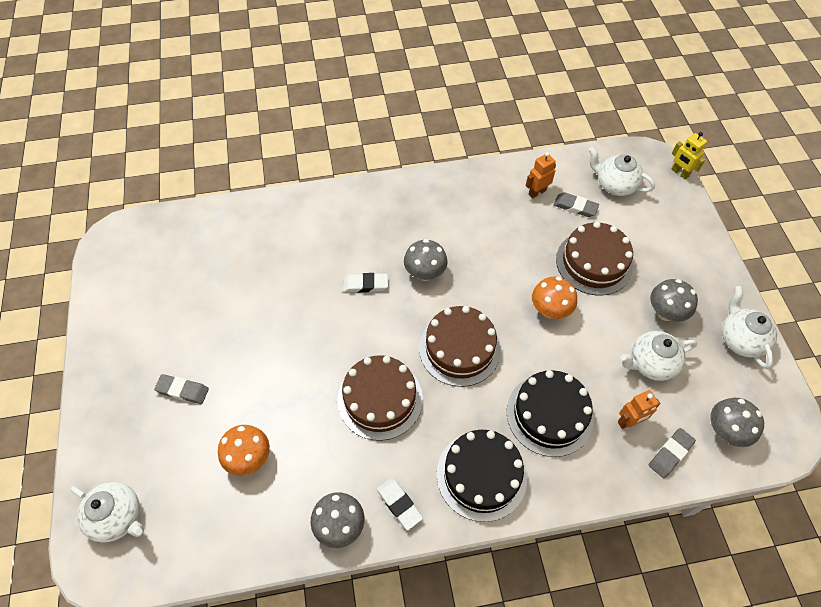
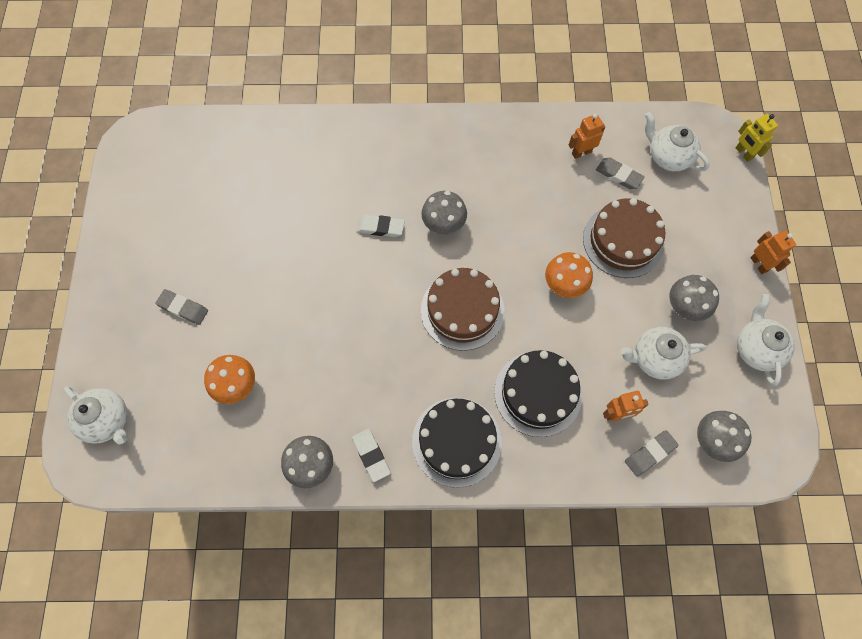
camera: 10 degrees right, 10 degrees up
brown cake [337,355,423,441] -> none
none -> orange robot [750,231,796,274]

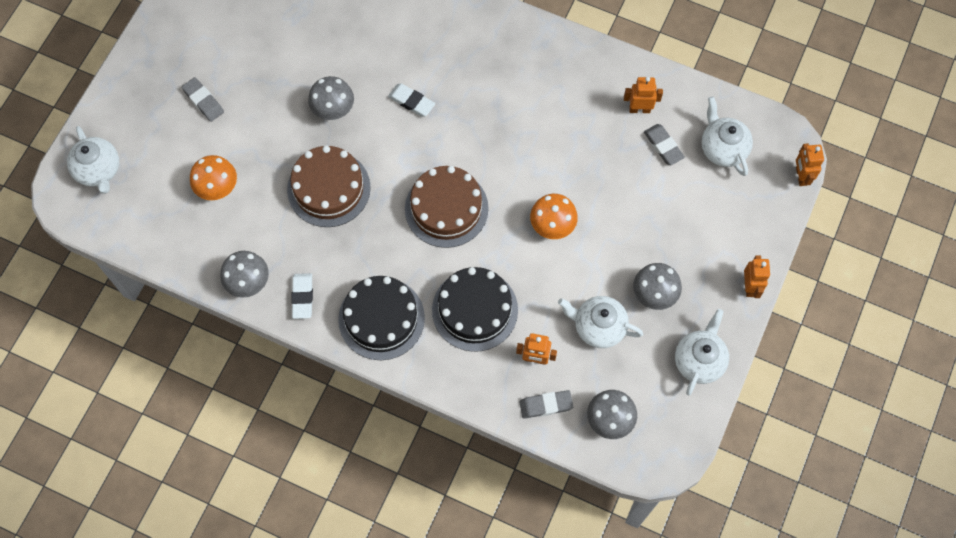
camera: 25 degrees right, 0 degrees up
grey mushroom [421,191,467,234] -> grey mushroom moved to [308,76,354,120]
brown cake [583,198,666,278] -> brown cake moved to [287,146,371,227]
yellow robot [736,114,778,162] -> orange robot [796,143,824,186]

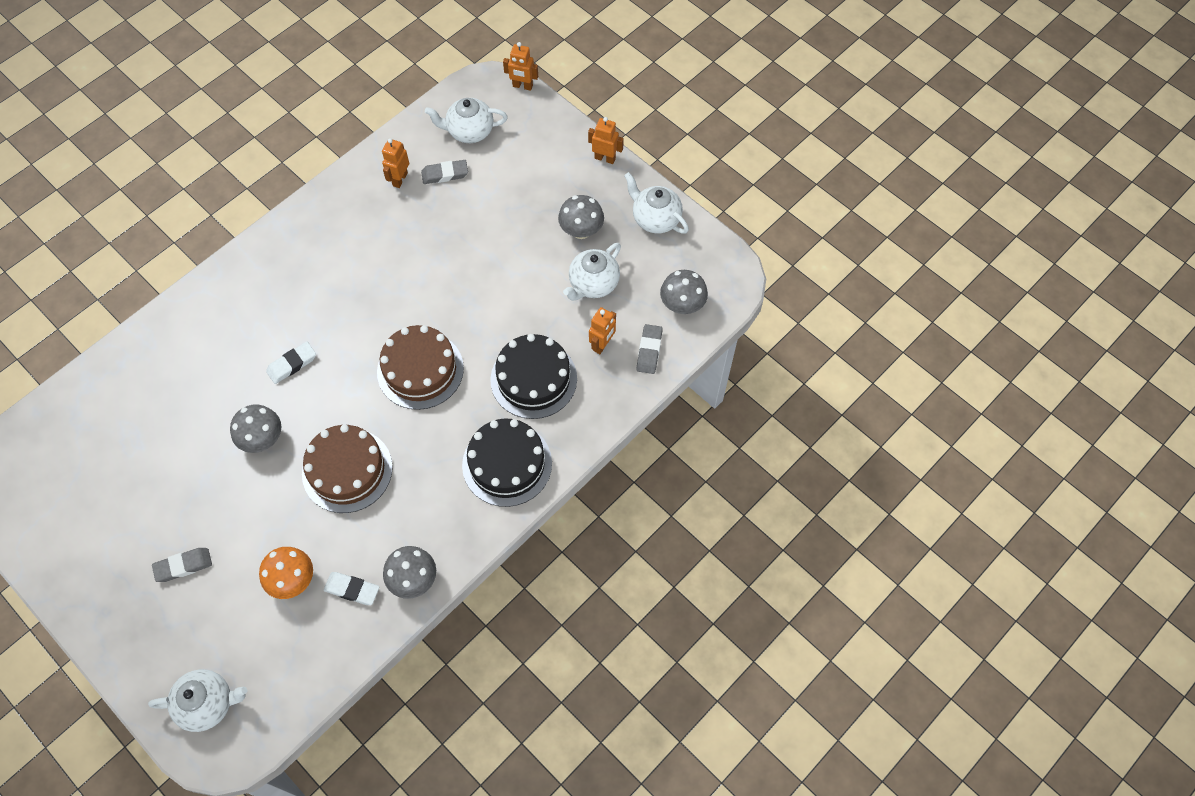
camera: 70 degrees left, 5 degrees down
white eraser [291,273,313,319] -> white eraser moved to [324,572,379,605]
orange mushroom [530,194,578,239] -> none

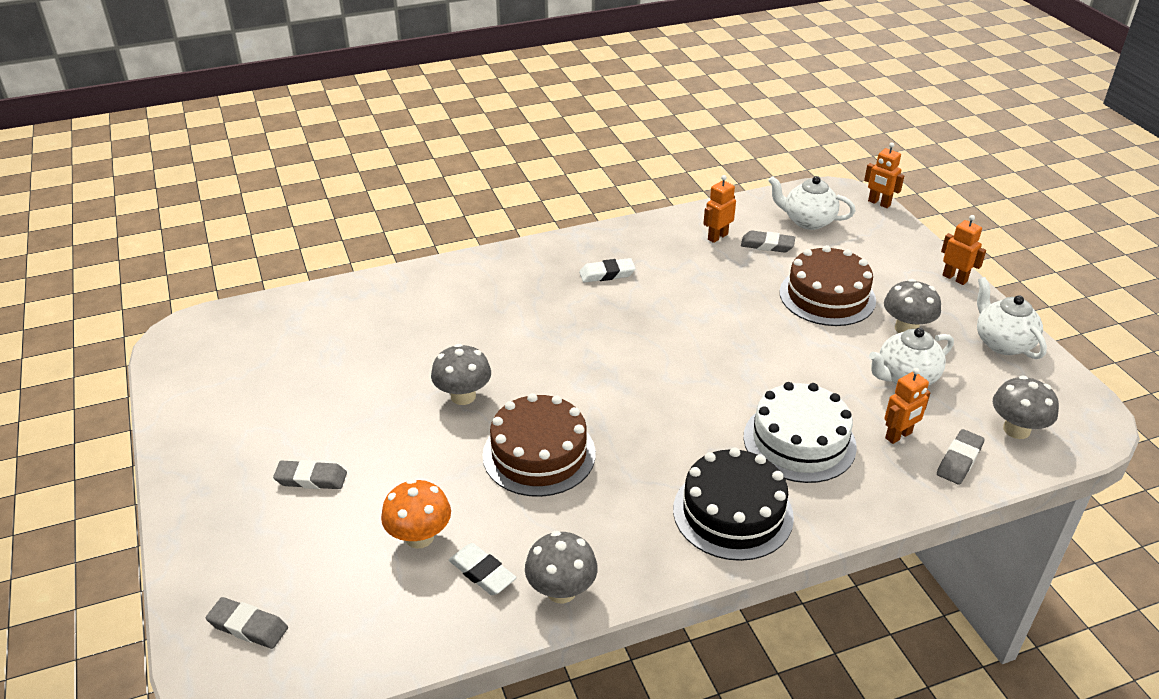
camera: 25 degrees right, 25 degrees down
white teapot [148,669,247,732] -> grey eraser [206,597,288,649]
white eraser [266,342,316,384] -> white eraser moved to [579,258,636,283]
brown cake [377,325,464,410] -> brown cake moved to [780,245,876,326]
black cake [490,334,577,419] -> white cake [743,382,857,483]

